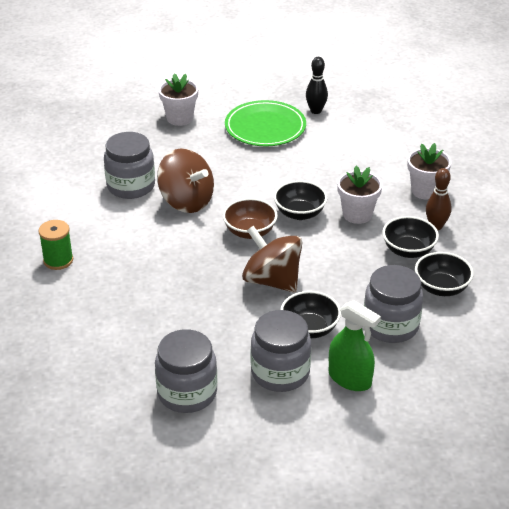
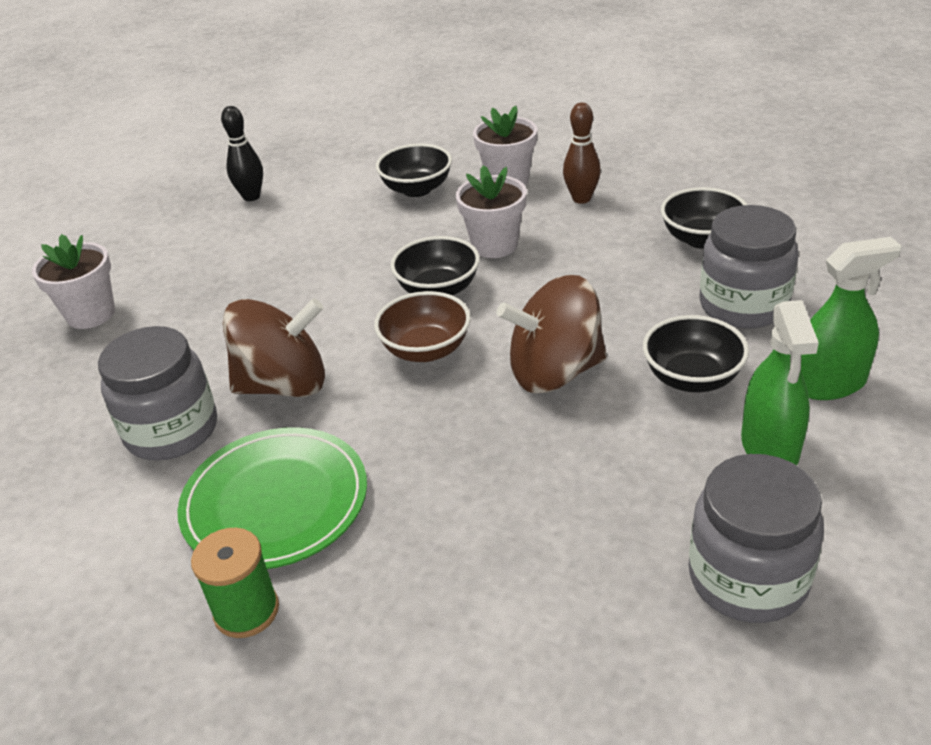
camera: 50 degrees left, 0 degrees up
green plate [225,100,306,146] -> green plate moved to [178,427,367,569]
grey jar [251,310,311,392] -> green spray bottle [741,300,819,465]
black bowl [382,216,439,258] -> black bowl moved to [376,144,452,197]

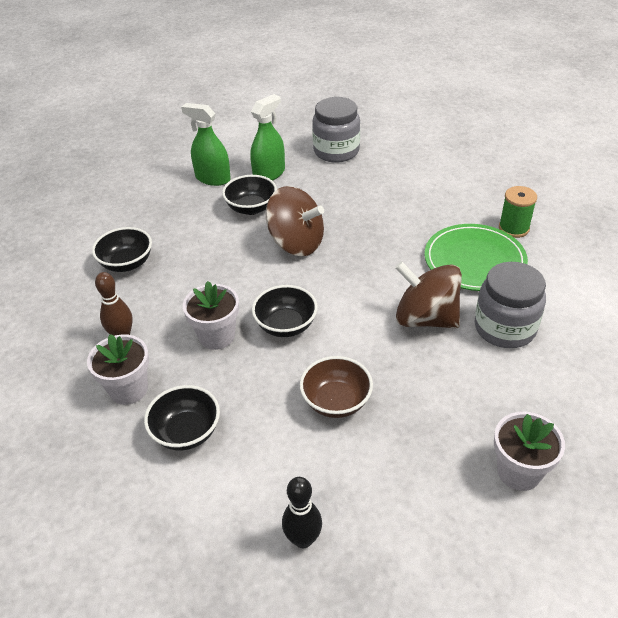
camera: 140 degrees left, 5 degrees up
brown bowl [374,291,471,362] -> brown bowl moved to [300,356,373,418]
grey jar [699,205,798,329] -> none

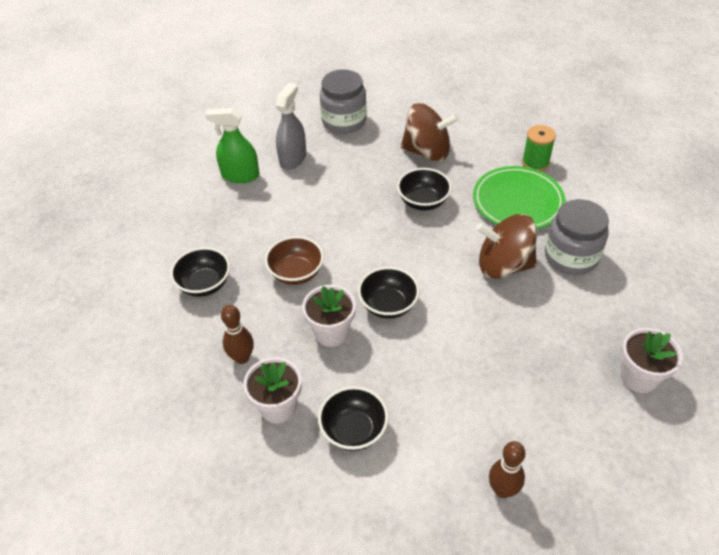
camera: 20 degrees left, 5 degrees up
black bowl [222,175,277,215] -> black bowl moved to [397,168,452,211]
green spray bottle [250,94,285,181] -> grey spray bottle [276,83,306,170]
brown spinning top [266,186,324,256] -> brown spinning top moved to [401,103,459,162]
black bowling pin [282,477,322,548] -> brown bowling pin [489,441,525,498]
brown bowl [300,356,373,418] -> brown bowl moved to [265,236,324,285]

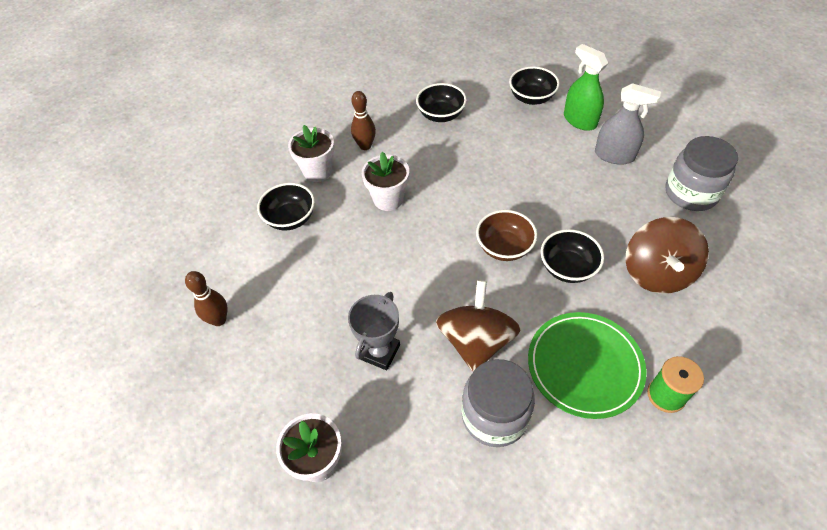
camera: 90 degrees right, 5 degrees up
green spray bottle [205,108,259,183] -> green spray bottle turned 45 degrees counterclockwise [564,44,608,131]
brown bowl [265,236,324,285] -> brown bowl moved to [476,210,537,261]
black bowl [358,267,420,319] -> black bowl moved to [509,66,560,105]
none -> grey trophy [348,292,400,370]

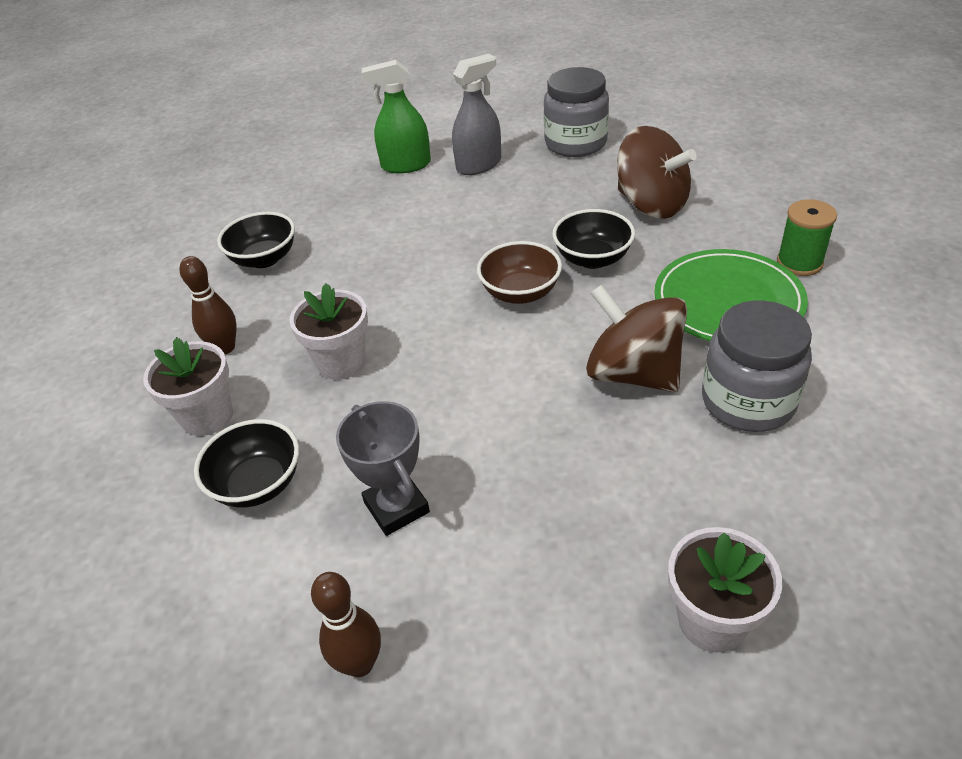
camera: 55 degrees left, 10 degrees down
grey trophy [348,292,400,370] -> grey trophy moved to [336,401,430,536]
black bowl [509,66,560,105] -> none

